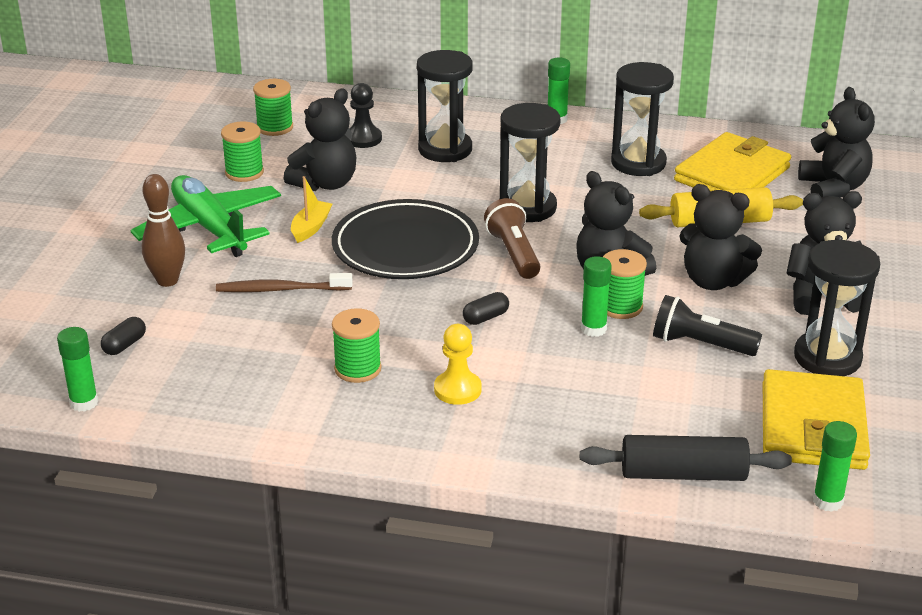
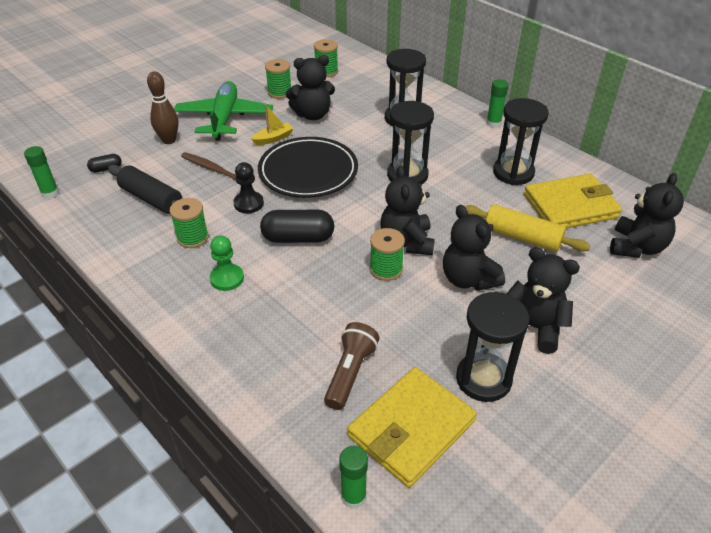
camera: 35 degrees right, 10 degrees up
black pawn [350,83,382,148] -> black pawn moved to [233,162,264,213]
yellow pawn [434,324,482,405] -> green pawn [210,235,244,291]
black capsule [463,292,509,325] -> black capsule [260,210,334,243], size x1.98
brown flashlight [484,198,540,279] -> brown flashlight moved to [324,322,379,410]
black rolling pin [580,435,792,481] -> black rolling pin moved to [108,165,182,214]
green glue stick [581,256,612,337] -> none
black flashlight [653,295,762,356] -> none

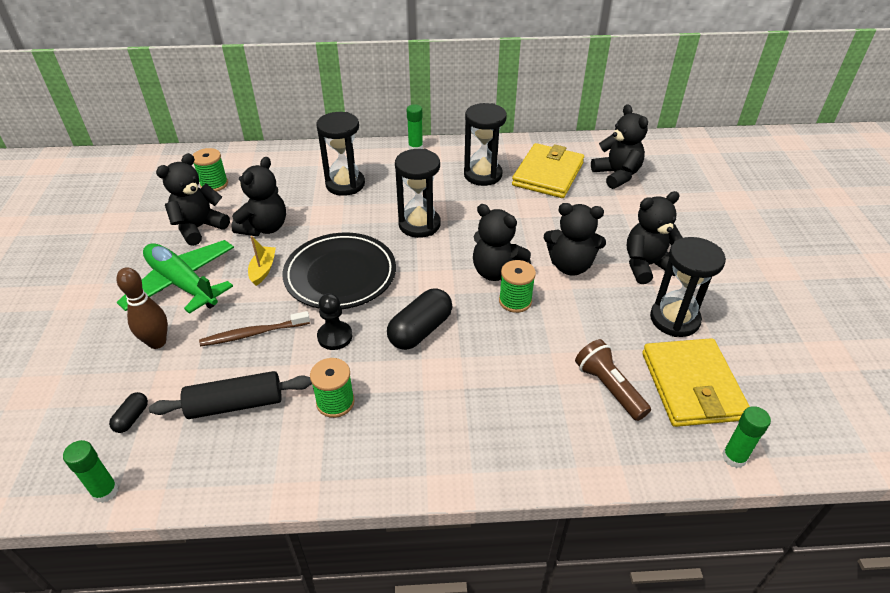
camera: 50 degrees left, 0 degrees up
green pawn [210,235,244,291] -> none
green spool [265,59,291,99] -> black teddy bear [156,153,230,246]
yellow rolling pin [465,204,590,252] -> none

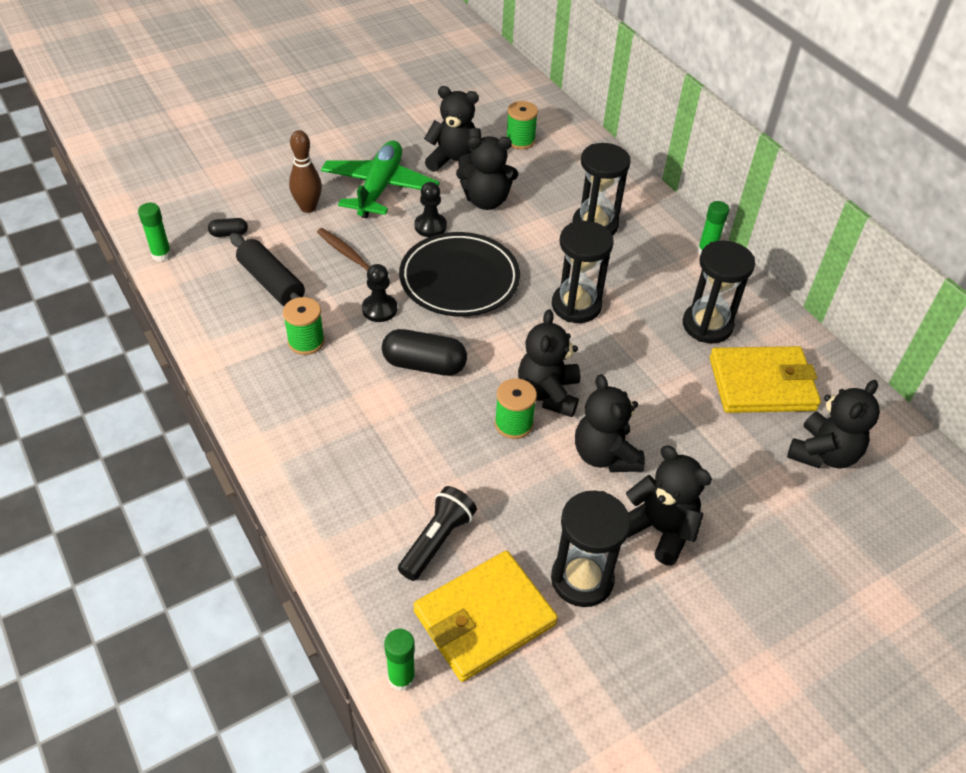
camera: 60 degrees right, 5 degrees up
yellow boat [248,236,276,286] -> black pawn [415,182,447,237]
brown flashlight [575,339,651,421] -> black flashlight [398,486,477,581]

